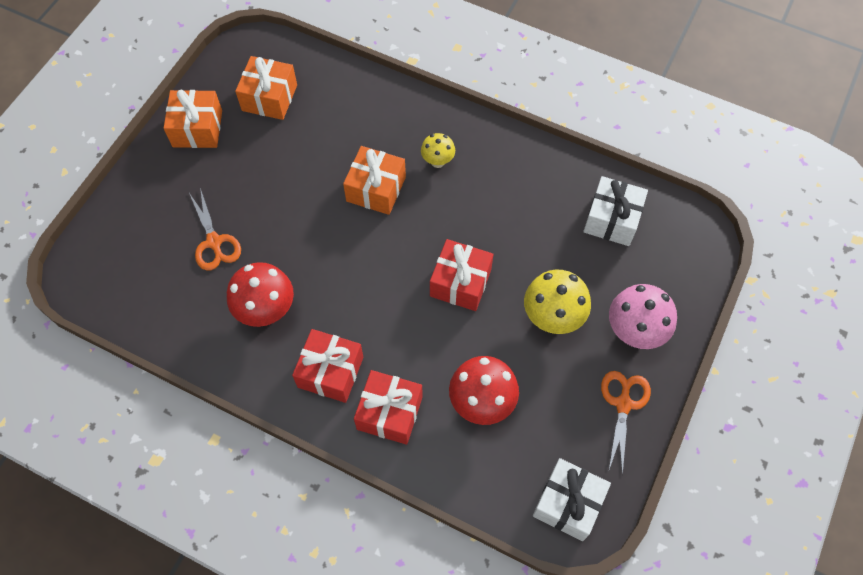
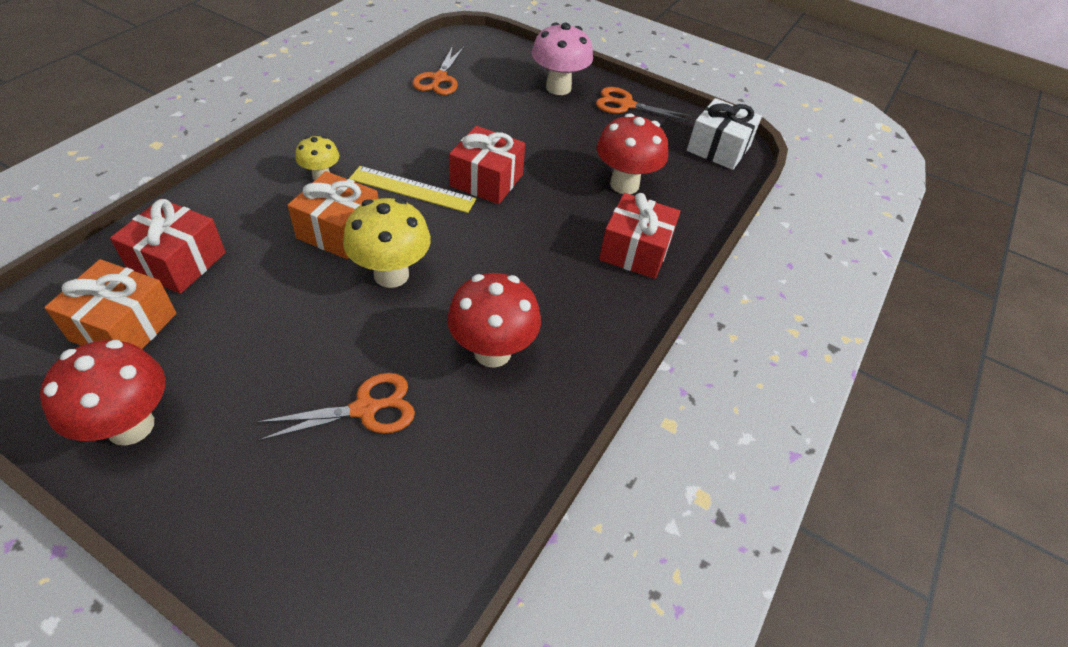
camera: 90 degrees left, 15 degrees down
orange gift [164,90,222,148] -> red mushroom [40,340,165,446]
red gift [292,329,364,403] -> red gift moved to [110,199,226,294]
yellow mushroom [524,270,591,334] -> yellow mushroom moved to [343,198,431,288]
white gift [583,176,648,246] -> orange scissors [412,46,464,95]
none -> yellow ruler [349,166,476,213]

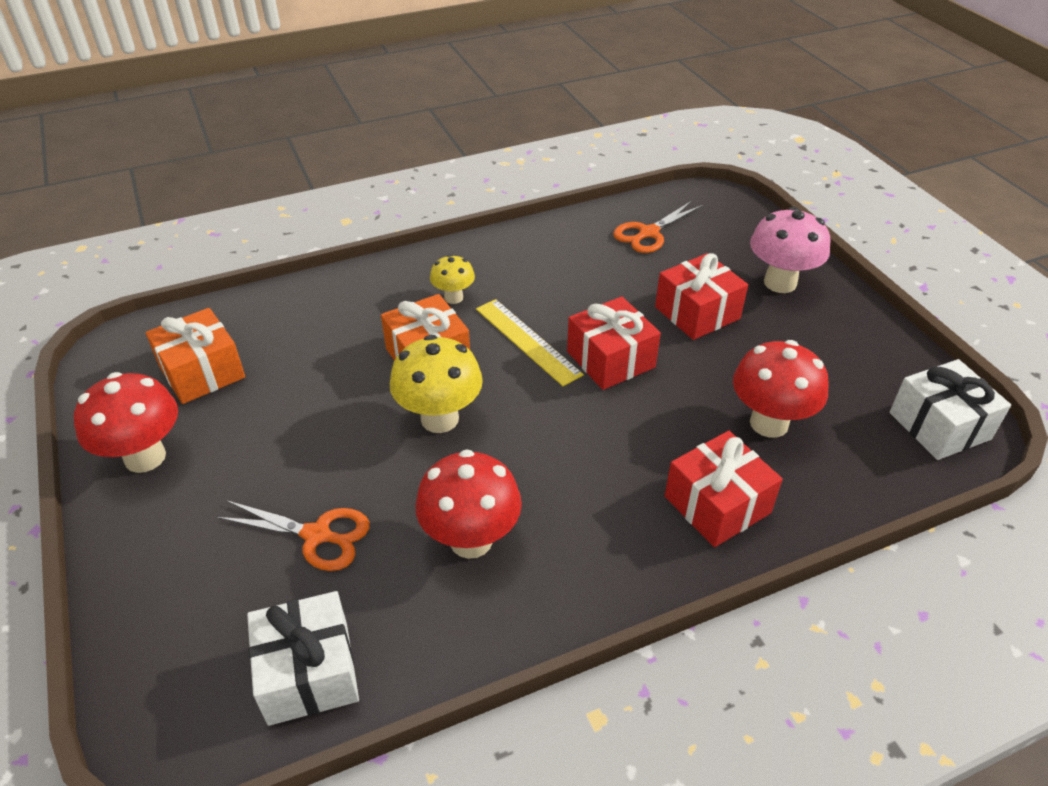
camera: 40 degrees right, 5 degrees down
red gift [110,199,226,294] -> red gift moved to [655,253,748,340]
orange scissors [596,87,691,122] -> none
none -> white gift [247,591,359,726]

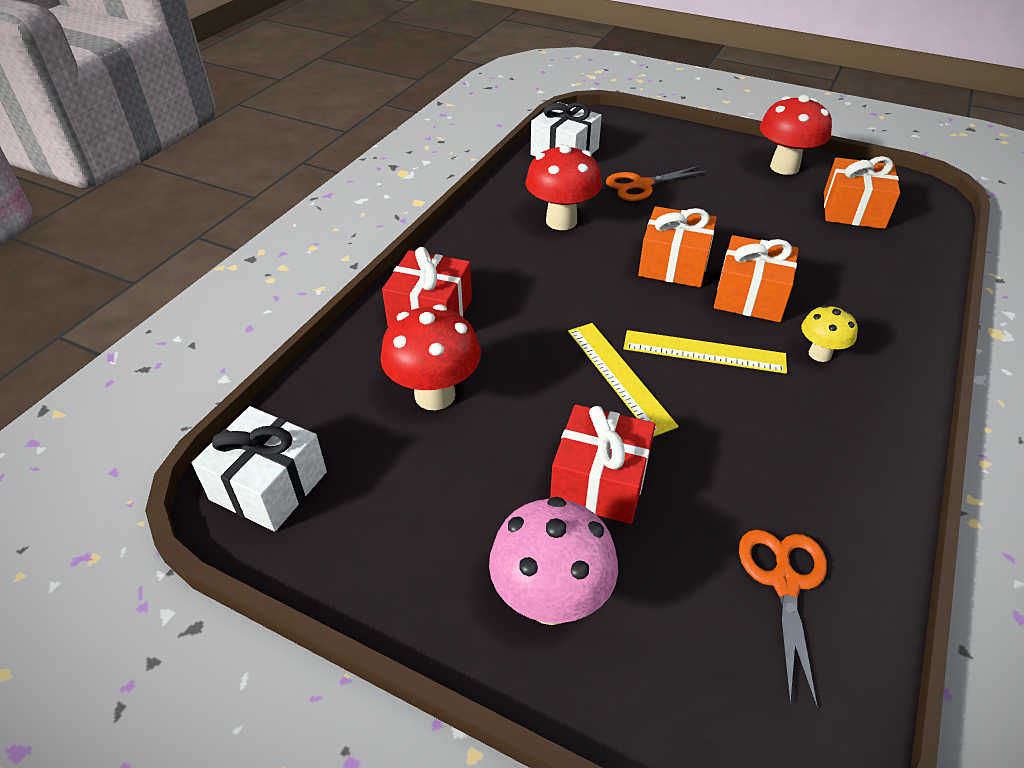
camera: 140 degrees right, 0 degrees up
yellow mushroom [390,335,483,433] -> orange gift [638,206,717,287]
red gift [567,297,661,390] -> yellow ruler [568,323,679,437]

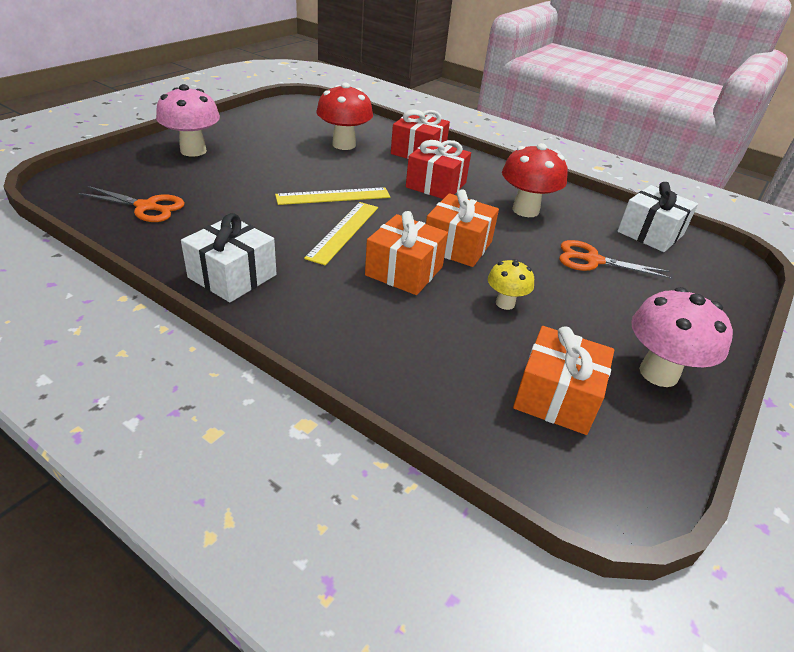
camera: 95 degrees right, 5 degrees down
white gift [192,406,327,531] -> white gift moved to [181,213,277,302]
red gift [550,404,655,524] -> red gift moved to [406,140,471,199]
orange scissors [606,166,708,201] -> orange scissors turned 60 degrees counterclockwise [559,240,672,279]
red mushroom [760,95,832,175] -> pink mushroom [631,287,733,387]
yellow mushroom [802,305,858,362] -> yellow mushroom moved to [488,259,534,310]

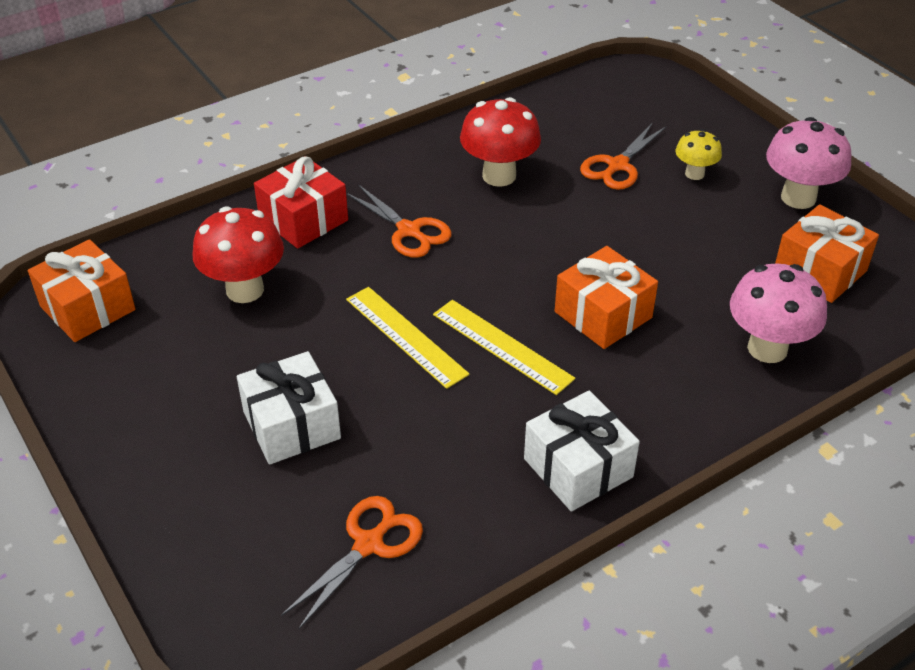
camera: 65 degrees left, 5 degrees up
pink mushroom [156,84,220,157] -> pink mushroom moved to [730,263,827,363]
yellow ruler [275,187,390,205] -> yellow ruler turned 45 degrees counterclockwise [346,287,469,389]
red gift [406,140,471,199] -> orange scissors [346,184,451,258]
orange gift [426,189,499,267] -> orange gift moved to [28,239,136,342]
yellow mushroom [488,259,534,310] -> yellow mushroom moved to [676,129,722,180]
white gift [617,182,698,252] -> white gift moved to [237,351,341,465]

